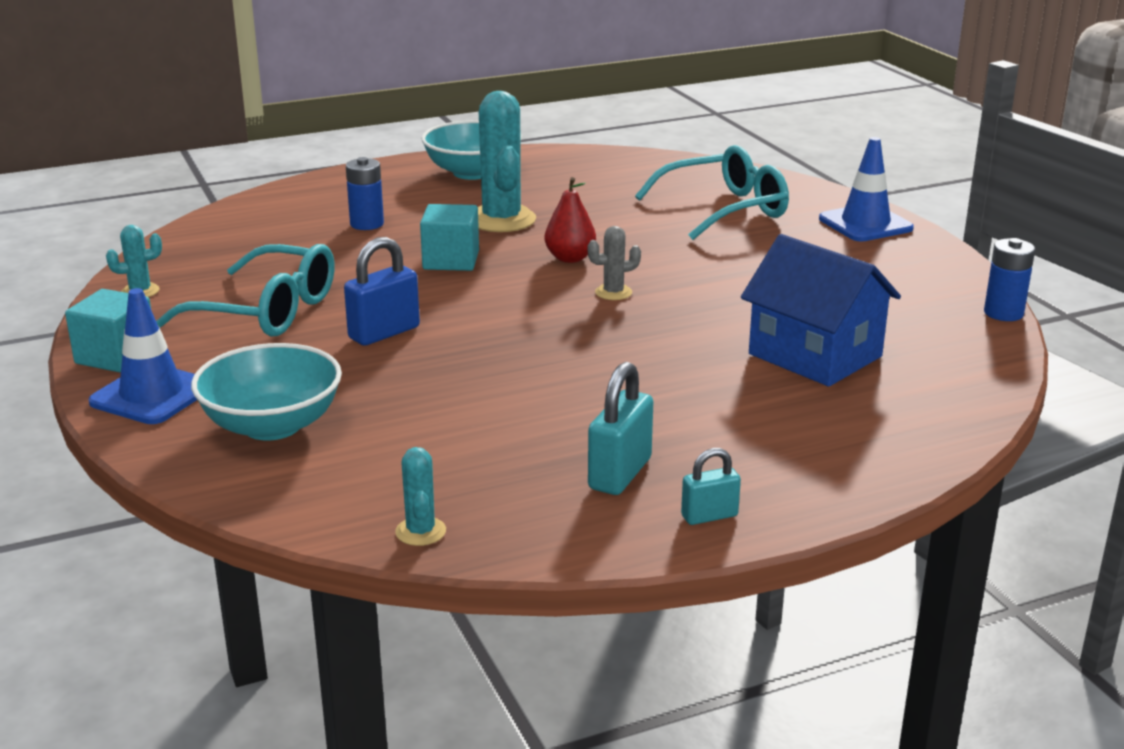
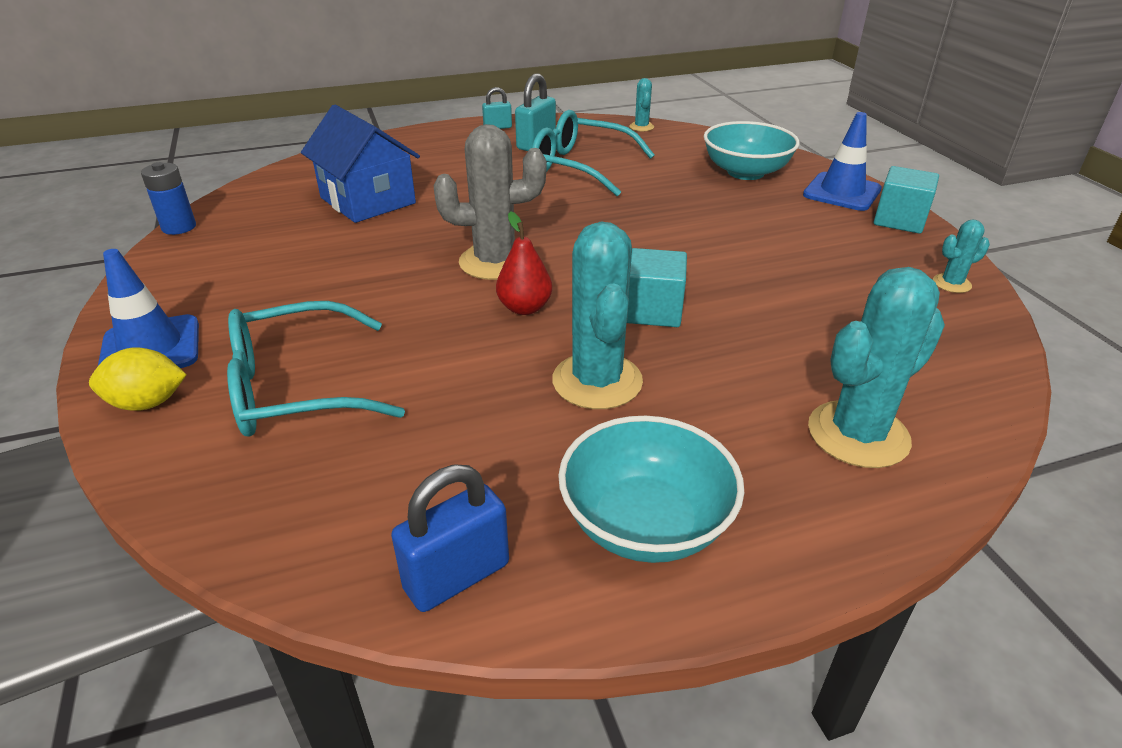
camera: 175 degrees left, 10 degrees up
turquoise glasses [156,244,335,336] -> turquoise glasses moved to [532,110,655,196]
blue padlock [344,237,420,346] -> blue padlock moved to [391,465,509,612]
blue battery [346,157,384,230] -> none
grey cactus [588,226,641,300] -> grey cactus [434,124,546,280], size x2.08
none -> yellow lemon [89,347,187,411]
none -> turquoise cactus [808,267,945,468]

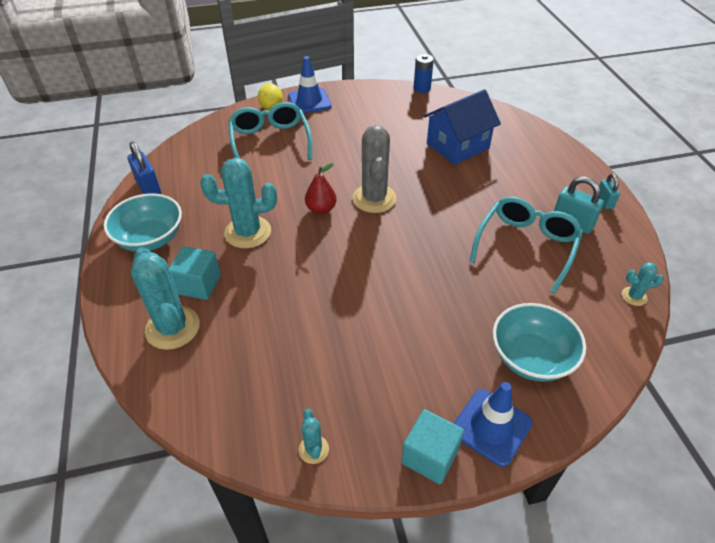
camera: 95 degrees right, 10 degrees up
turquoise cube [627,248,687,327] -> turquoise cube moved to [169,246,221,300]

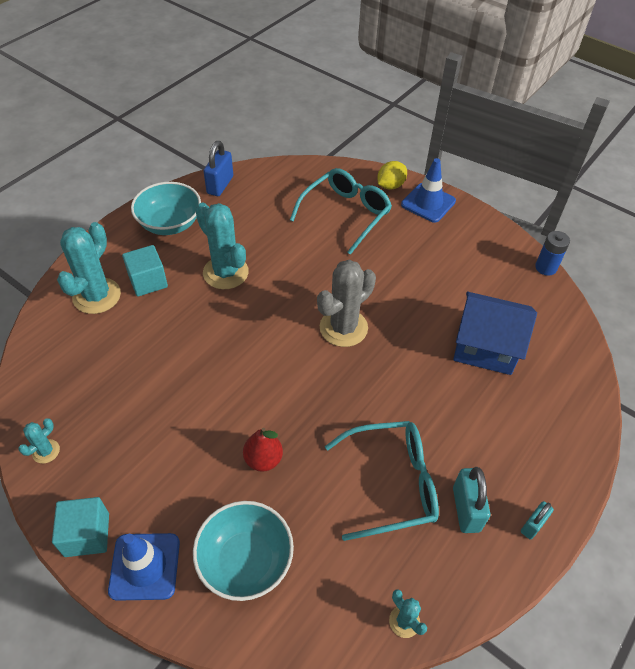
camera: 50 degrees right, 5 degrees up
red pear [305,163,337,214] -> red pear moved to [243,428,283,472]

